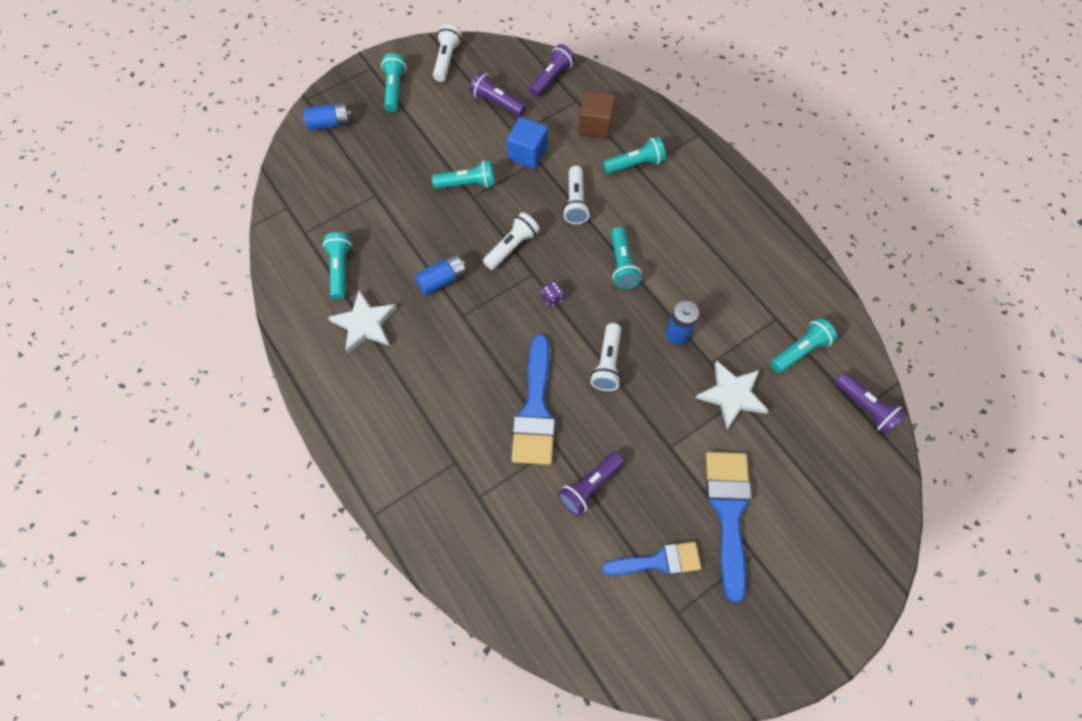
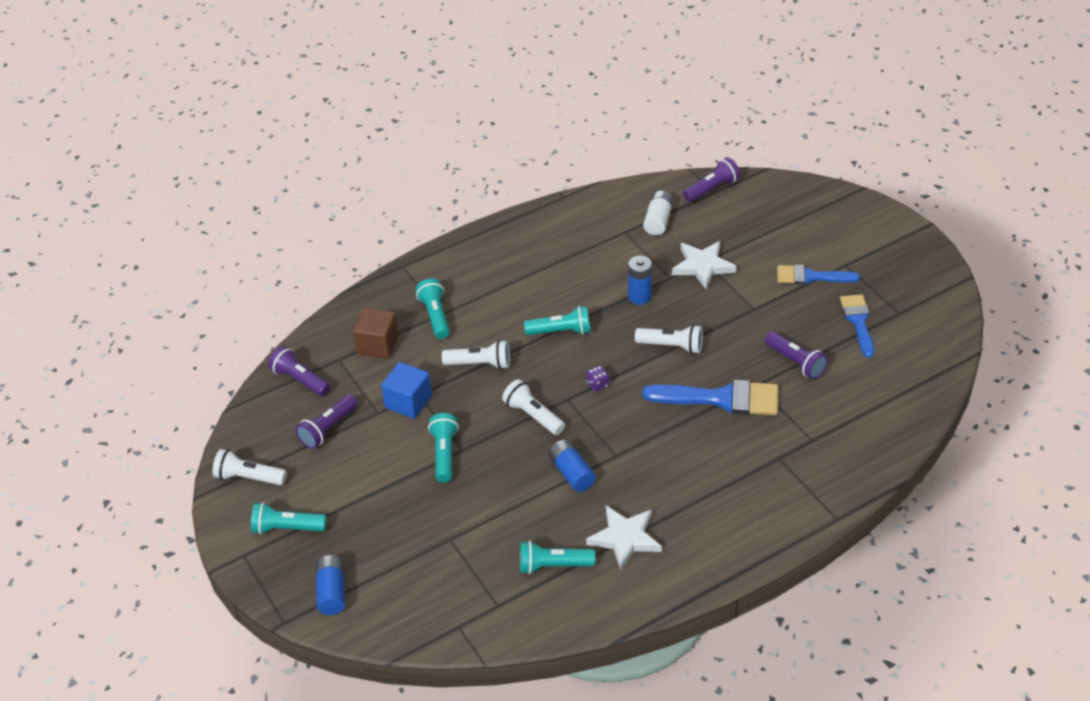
camera: 85 degrees left, 20 degrees down
blue brush [706,452,752,602] -> blue brush [777,264,860,285], size x0.65
turquoise flashlight [770,318,837,373] -> white battery [643,191,673,235]

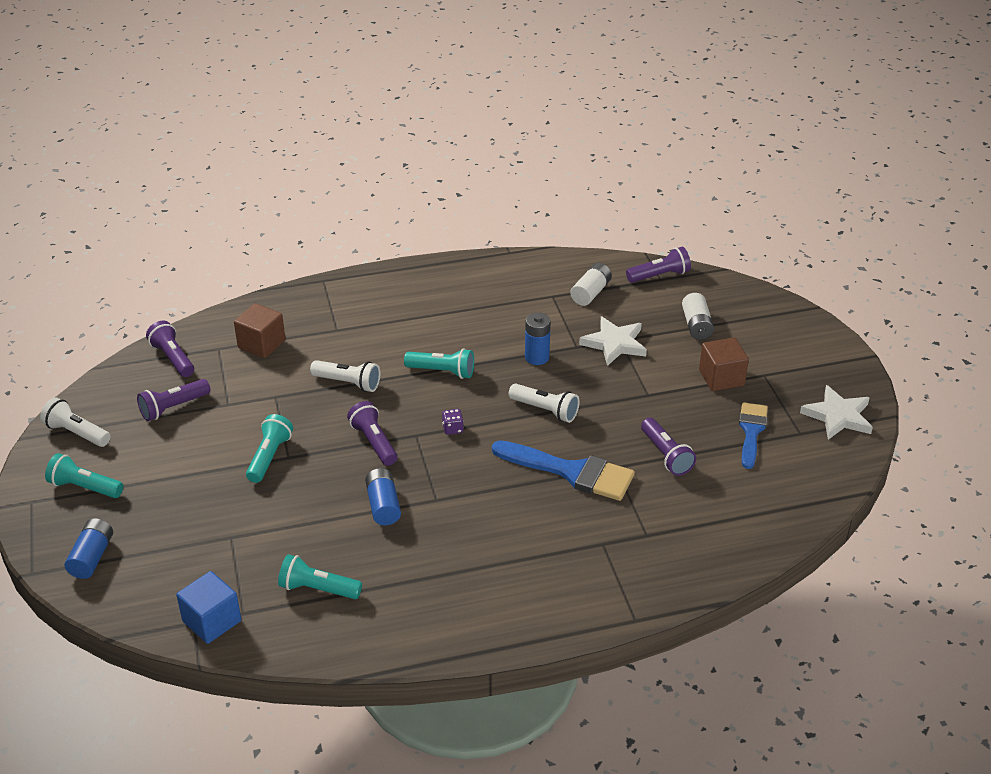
camera: 15 degrees right, 5 degrees down
blue cube [381,362,432,419] -> blue cube moved to [176,571,241,644]
turquoise flashlight [416,279,450,339] -> none
white flashlight [502,379,565,435] -> purple flashlight [347,401,398,466]
white star [586,506,662,570] -> white star moved to [800,385,873,440]
blue brush [777,264,860,285] -> brown cube [699,337,749,391]
none -> white battery [682,293,714,340]

